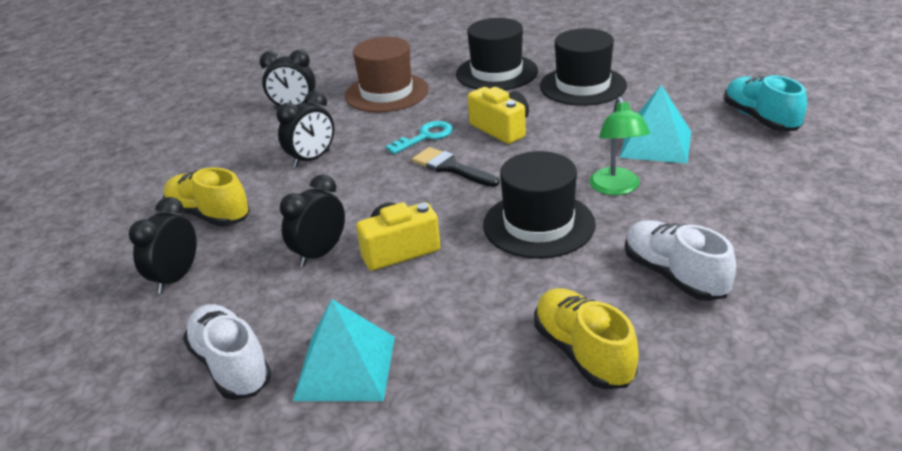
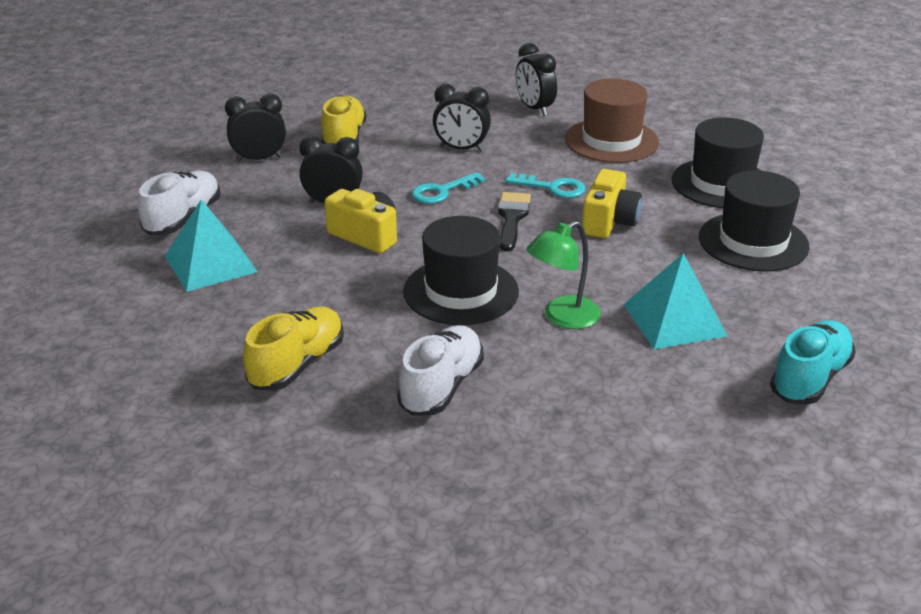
camera: 55 degrees right, 0 degrees up
none -> turquoise key [411,172,485,204]

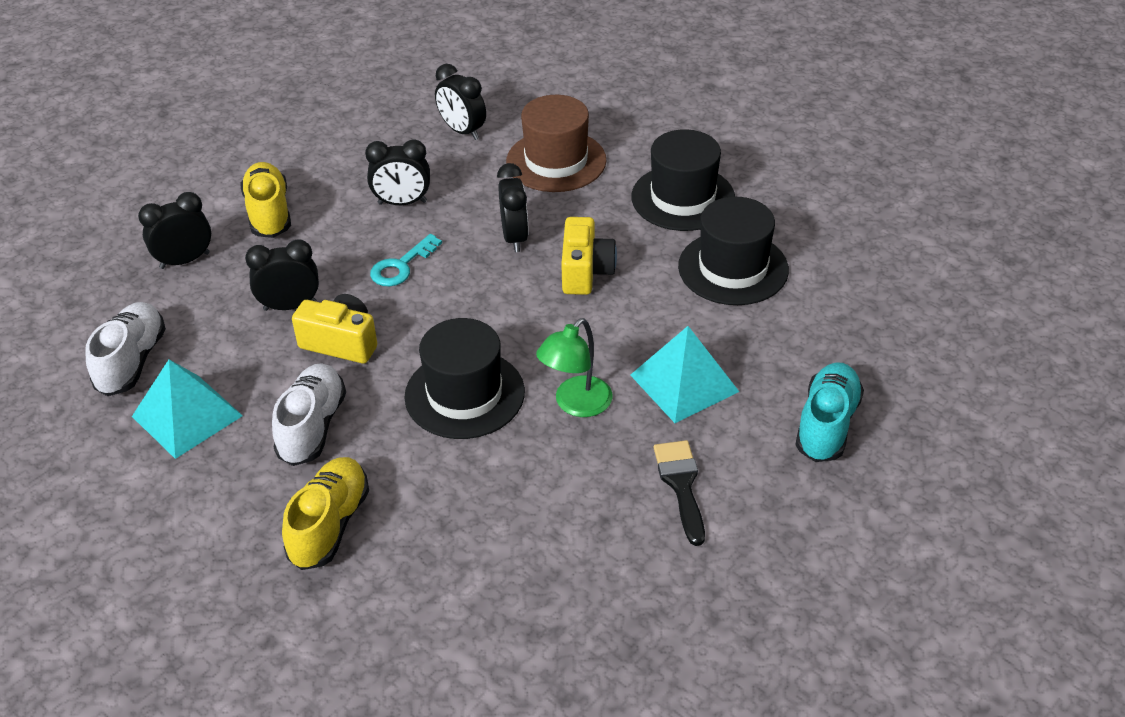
camera: 15 degrees left, 10 degrees up
white shoe [397,325,484,416] -> white shoe moved to [272,363,346,466]
black brush [498,192,531,251] -> black brush moved to [654,440,705,546]
turquoise key [505,173,585,198] -> black clock [497,163,529,252]

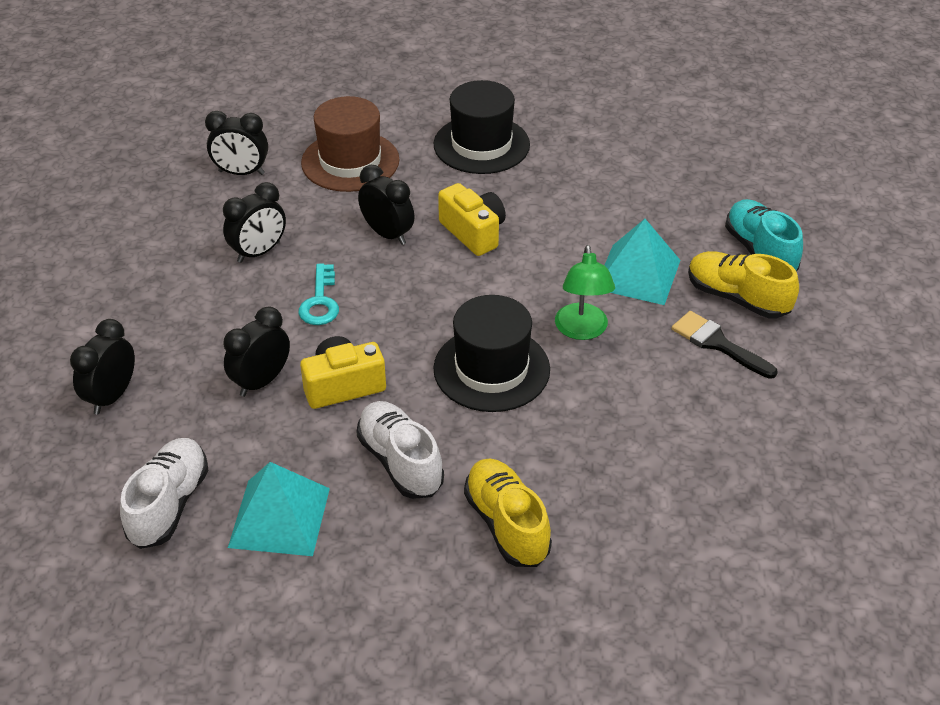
camera: 40 degrees left, 0 degrees up
white shoe [85,302,166,396] -> white shoe turned 45 degrees clockwise [120,438,209,549]
yellow shoe [240,162,291,238] -> yellow shoe moved to [688,251,799,318]
black hat [678,197,789,305] -> none

